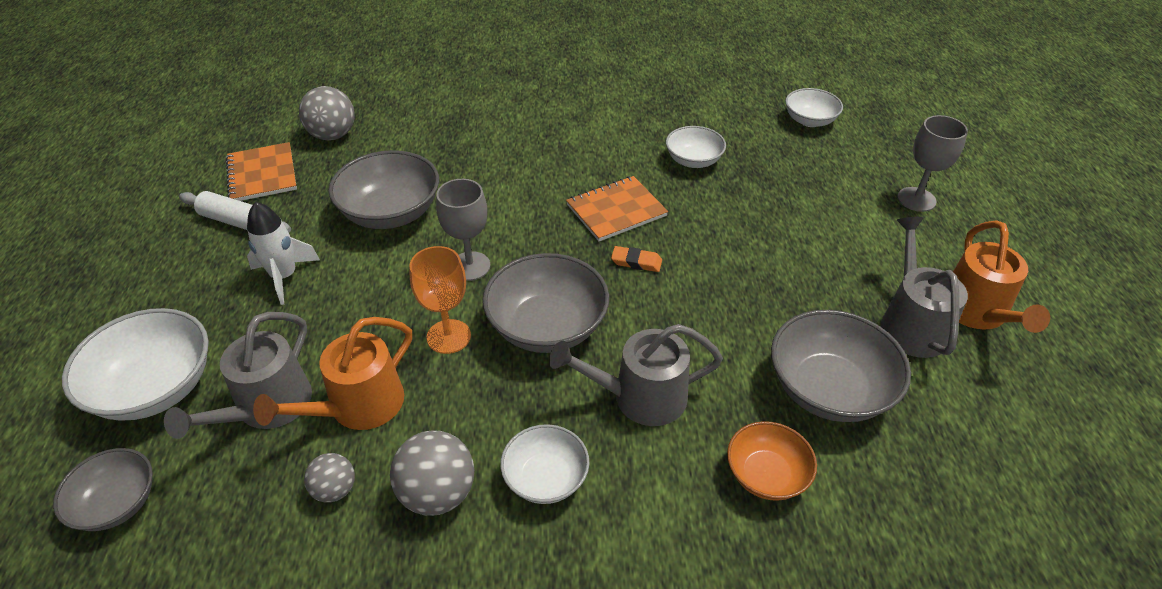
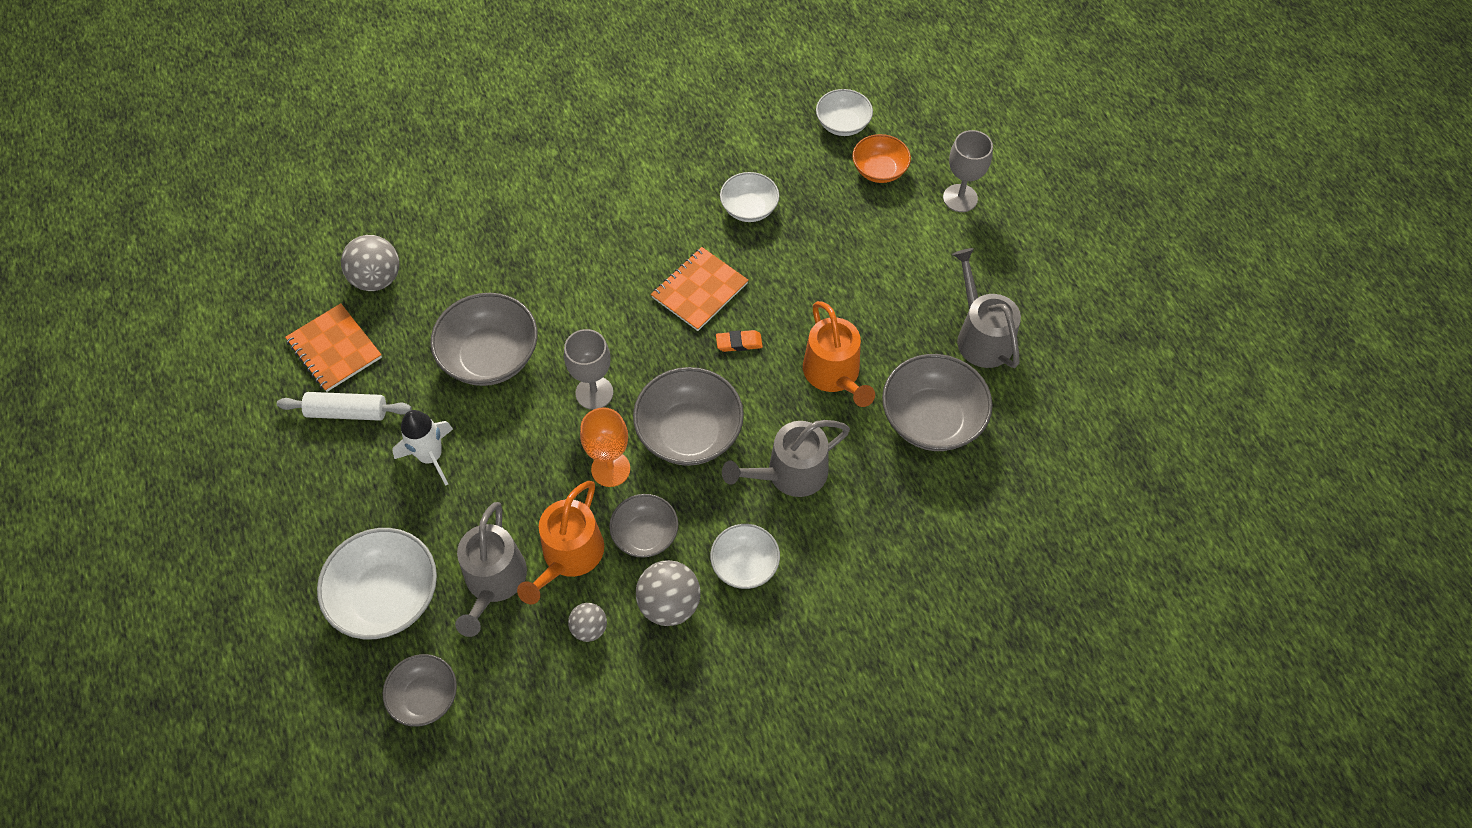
camera: 20 degrees left, 15 degrees up
orange bowl [727,421,817,501] -> orange bowl moved to [852,134,911,183]
orange watering can [953,221,1050,333] -> orange watering can moved to [803,301,875,407]
none -> grey bowl [609,494,678,557]

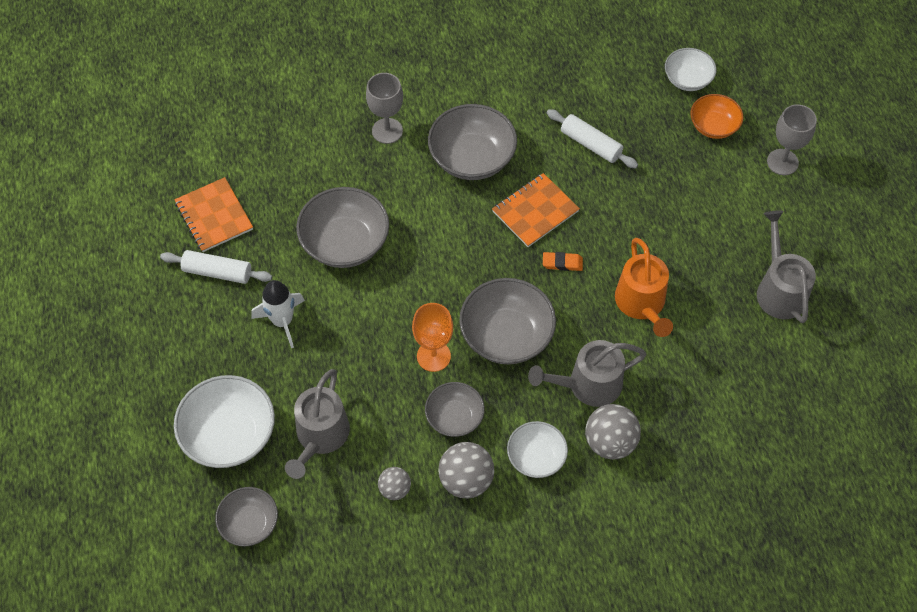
camera: 10 degrees right, 0 degrees up
grey ball [341,235,399,291] -> grey ball moved to [585,404,641,460]
orange watering can [517,481,604,604] -> none
grey goblet [564,329,613,410] -> grey goblet moved to [366,73,403,144]
white bowl [720,172,779,222] -> white rolling pin [547,109,638,168]
grey bowl [882,354,993,451] -> grey bowl moved to [428,104,517,180]

